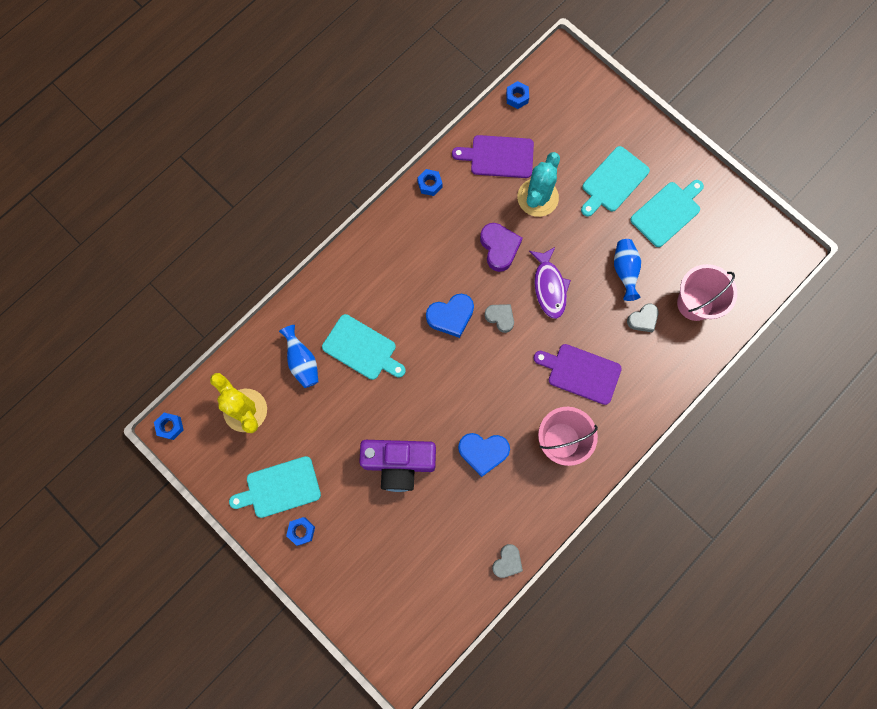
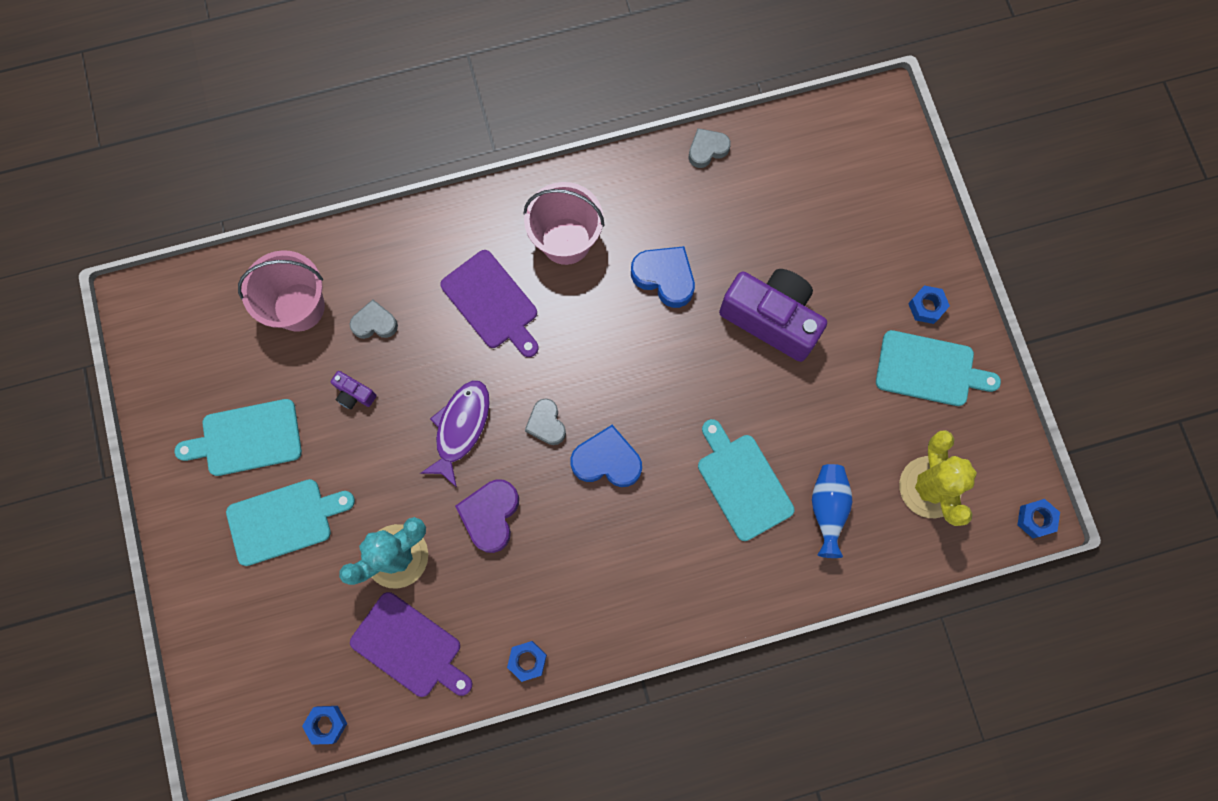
camera: 150 degrees left, 0 degrees up
blue vase [614,239,641,301] -> purple camera [331,371,377,409]

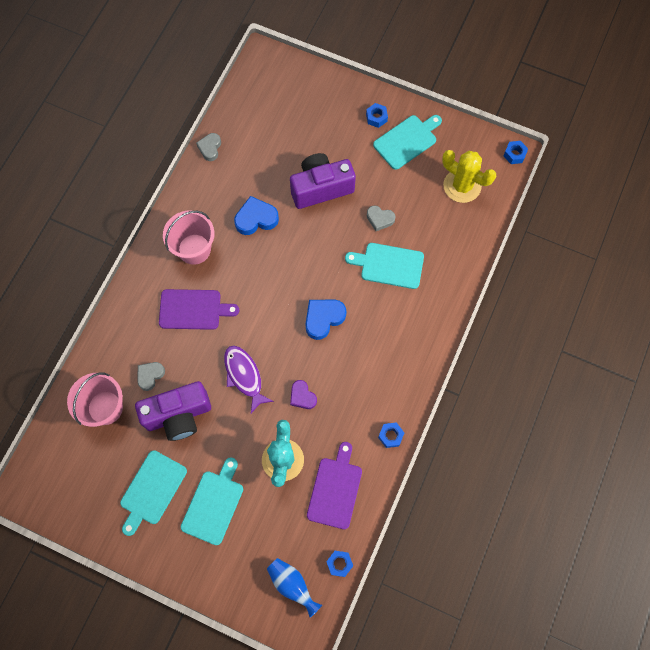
camera: 50 degrees left, 5 degrees down
purple camera [331,371,377,409] -> purple camera [135,381,211,441], size x2.39
purple cutting board [350,592,472,697] -> purple cutting board turned 60 degrees counterclockwise [307,442,362,529]
purple heart [455,479,519,553] -> purple heart [290,380,317,409], size x0.66
grey heart [525,398,566,445] -> grey heart moved to [367,206,396,231]
blue vase [812,464,852,558] -> blue vase moved to [267,558,322,618]

